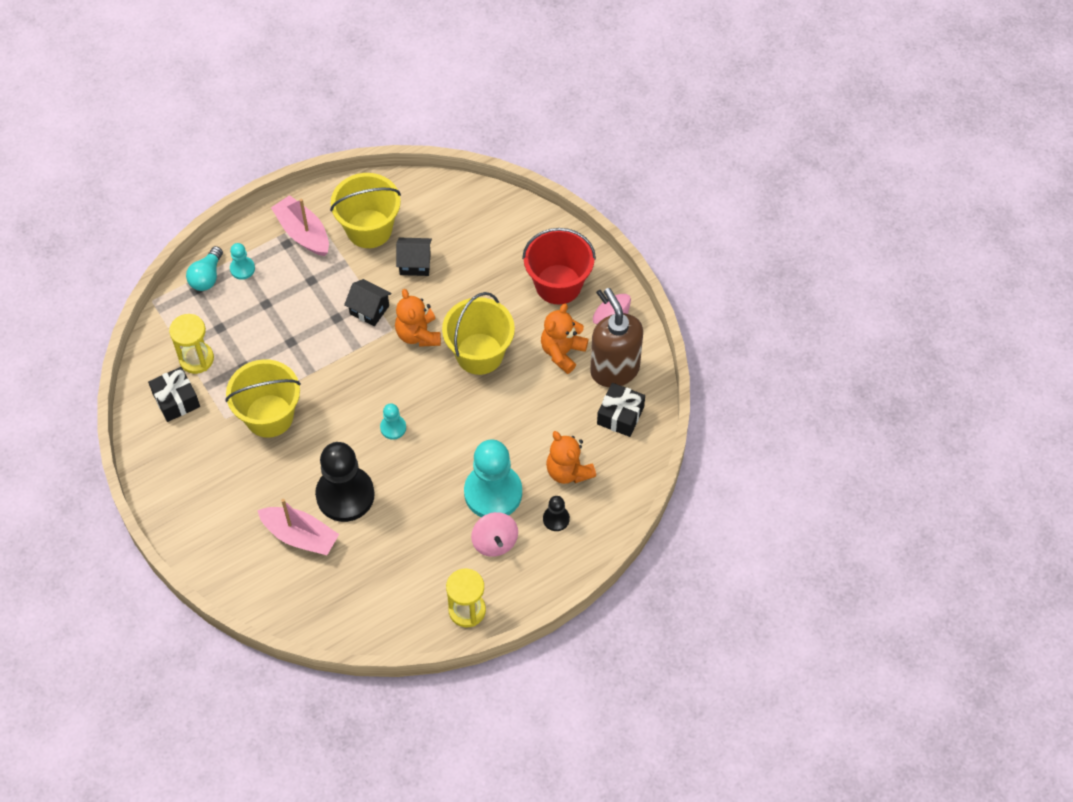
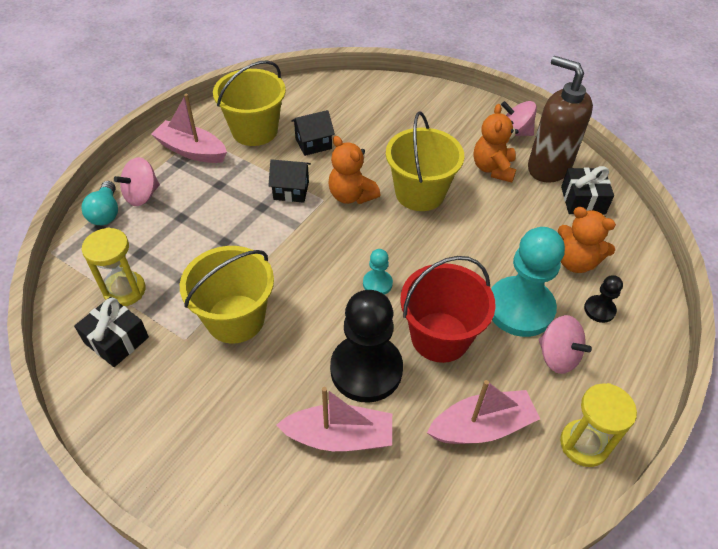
camera: 25 degrees left, 10 degrees down
turquoise pawn [230,243,255,280] -> pink spinning top [114,157,160,206]
red bucket [522,228,596,304] -> red bucket moved to [400,256,496,363]
none -> pink boat [427,380,540,444]

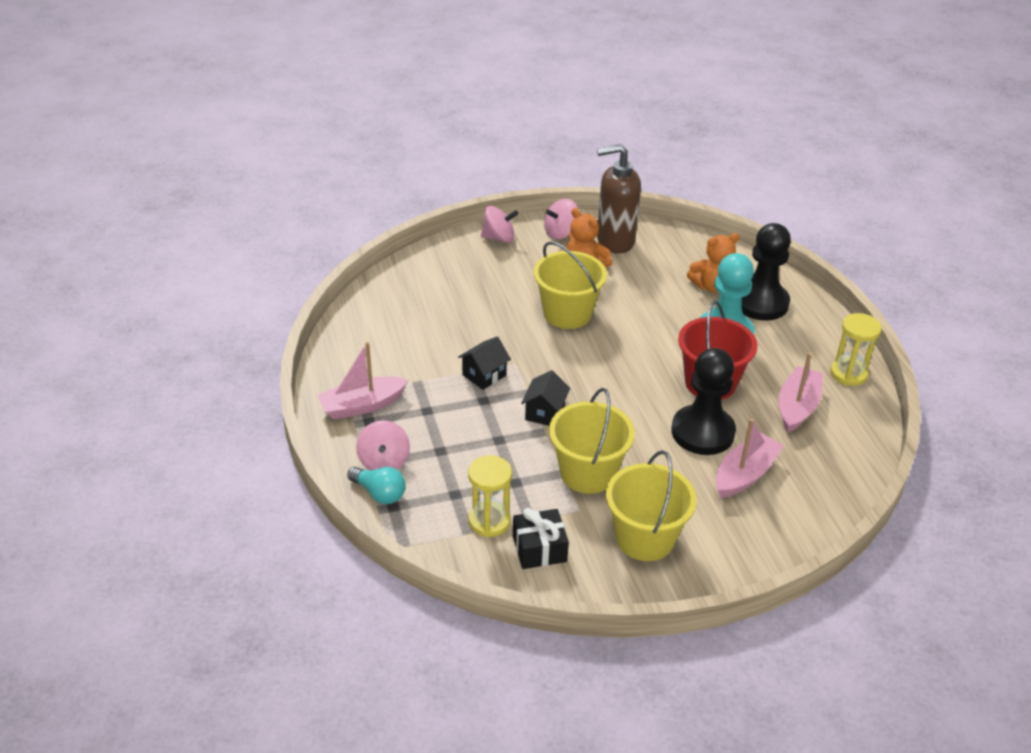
camera: 50 degrees left, 10 degrees down
yellow bucket [213,60,286,146] -> yellow bucket moved to [606,450,697,561]
black house [291,110,335,156] -> black house moved to [521,370,570,426]
orange teddy bear [328,136,380,204] -> none
turquoise pawn [363,249,393,295] -> none
pink spinning top [539,315,592,374] -> pink spinning top moved to [481,206,519,243]
black gift [561,166,614,214] -> none
black pawn [584,275,623,323] -> black pawn [742,223,791,321], size x2.20

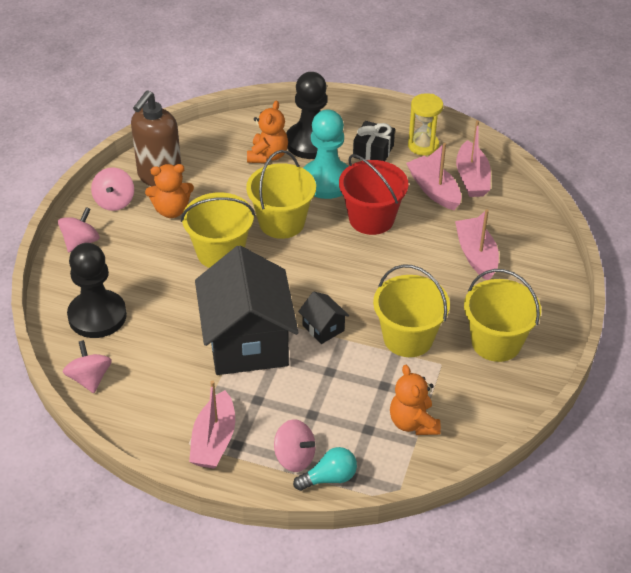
camera: 55 degrees left, 5 degrees up
black house [458,337,511,390] -> black house [195,245,299,375], size x2.41
yellow hourglass [468,455,512,537] -> orange teddy bear [390,365,441,435]
black gift [513,508,569,569] -> black gift moved to [353,121,395,161]
black pawn [671,348,736,455] -> black pawn moved to [67,243,127,338]
none -> pink spinning top [63,340,112,393]
none -> yellow bucket [246,150,316,239]
none -> pink boat [456,121,491,197]

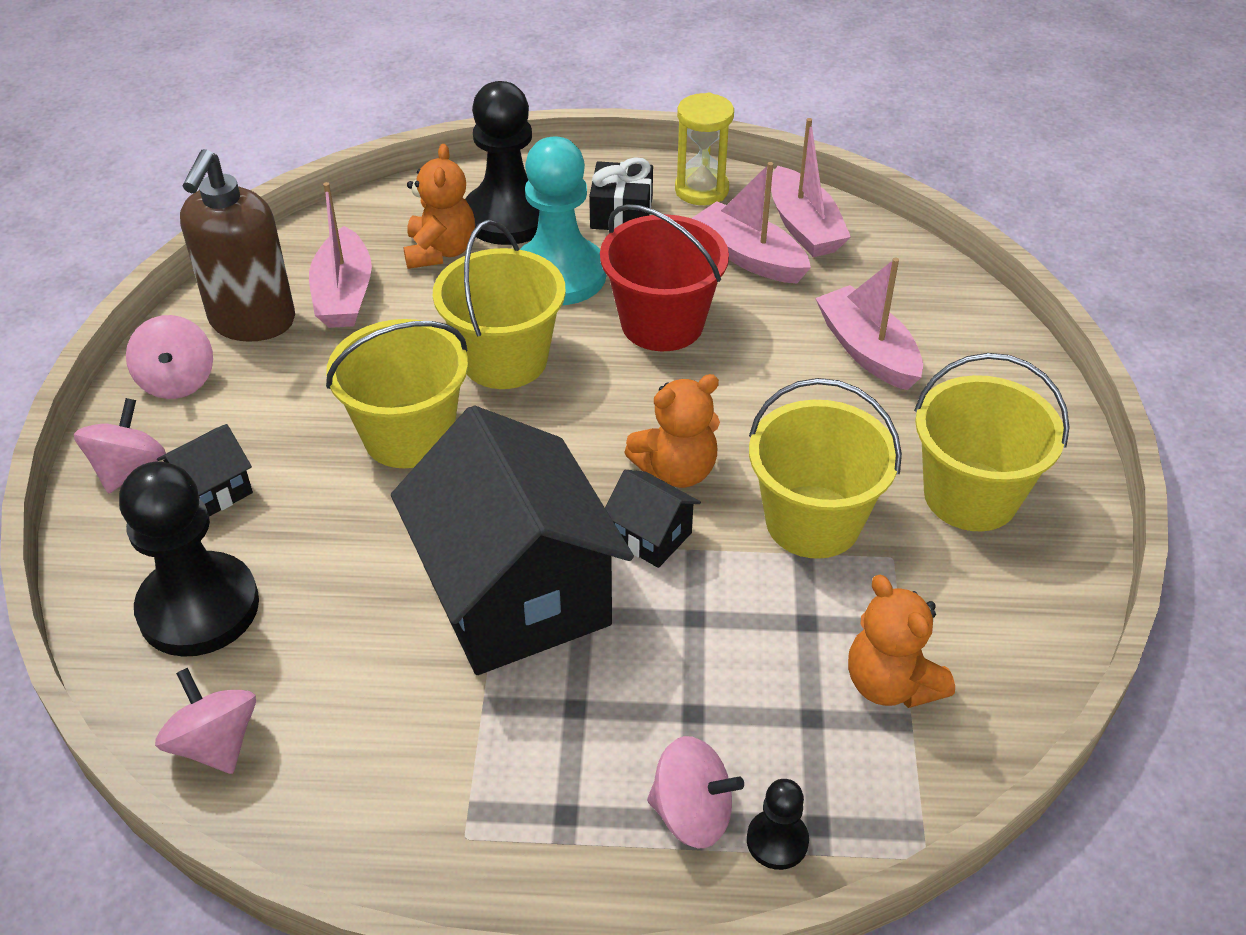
camera: 15 degrees left, 0 degrees up
orange teddy bear [145,164,194,218] -> orange teddy bear moved to [624,374,720,488]
pink boat [189,380,235,469] -> pink boat moved to [309,182,372,328]
turquoise light bulb [293,447,357,491] -> black pawn [747,779,809,870]
none -> black house [157,424,253,517]

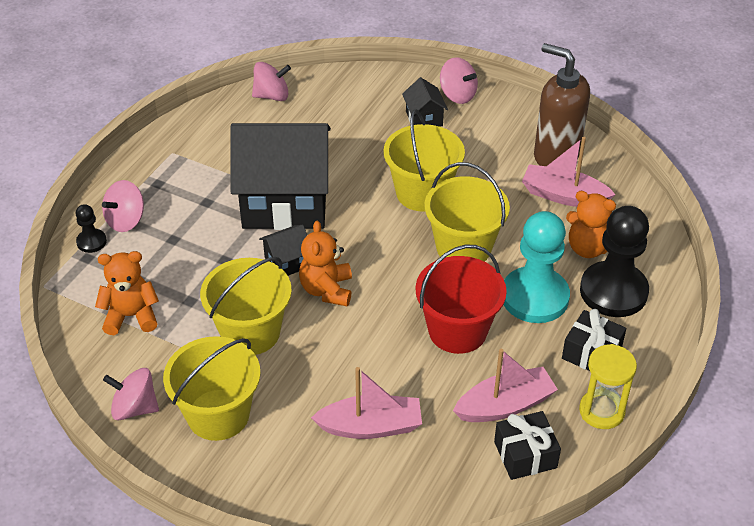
camera: 115 degrees right, 0 degrees up
black pawn [119,461,259,657] -> none
pink spinning top [126,315,213,399] -> pink spinning top moved to [103,368,159,420]
pink boat [771,118,851,257] -> black gift [494,411,561,480]

